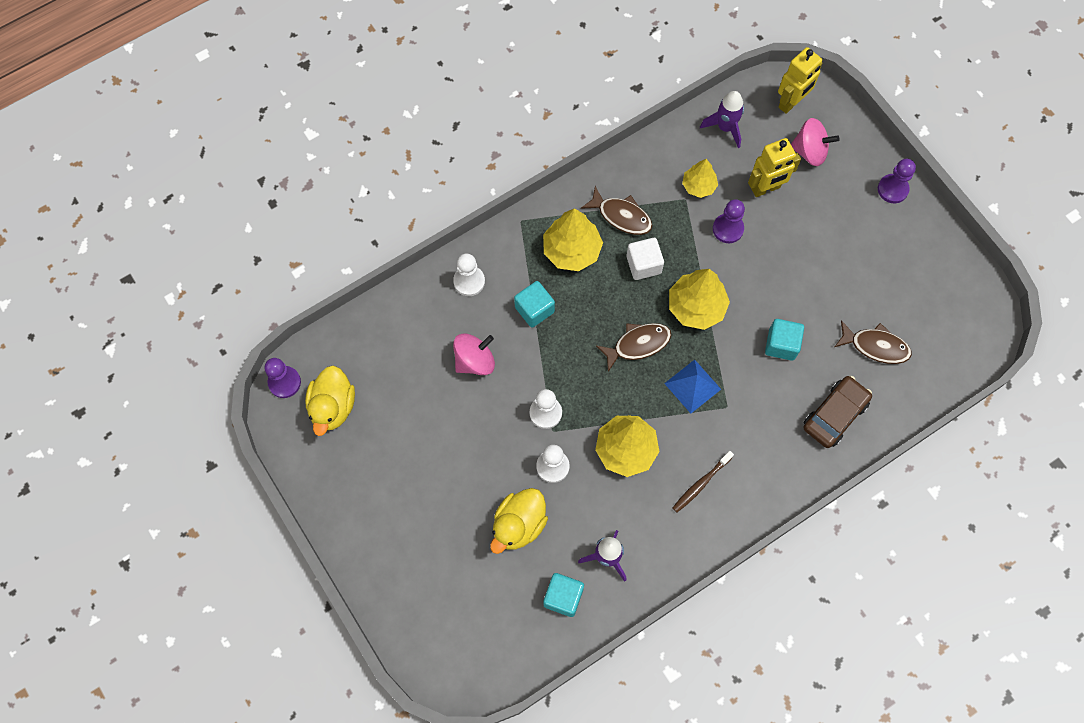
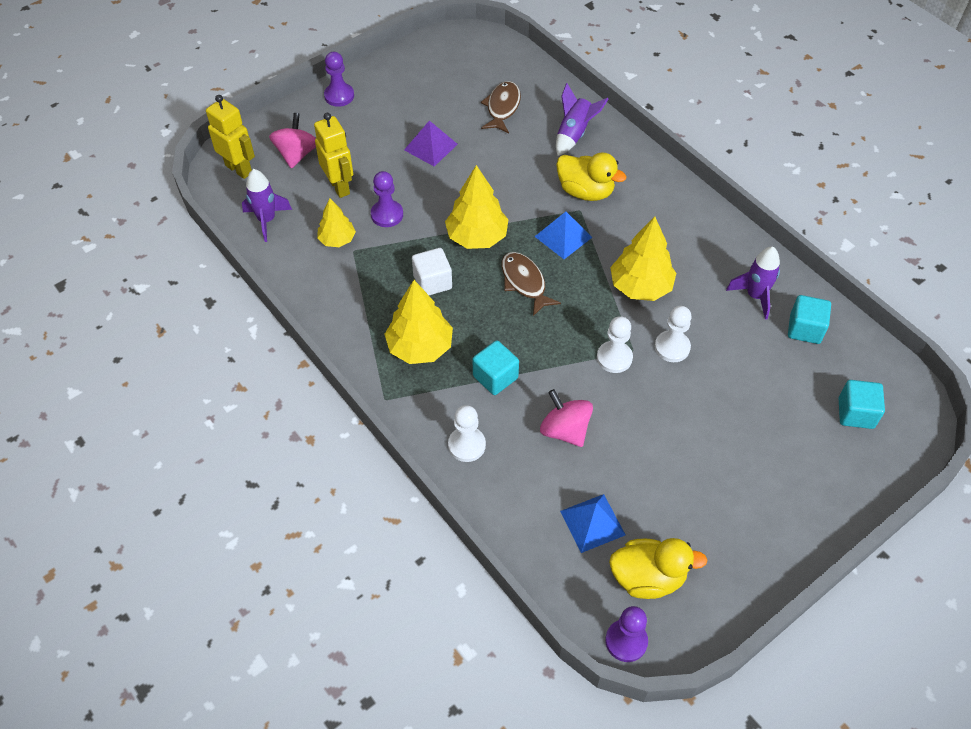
camera: 95 degrees left, 15 degrees down
yellow duck [490,488,548,554] -> yellow duck moved to [556,153,627,201]
brown fish [581,186,652,235] -> none
brown toothbrush [672,451,734,512] -> none
turquoise cube [765,319,804,361] -> turquoise cube moved to [839,380,885,429]
brown car [803,376,872,448] -> purple rocket [556,83,608,156]
none -> purple pyramid [404,121,458,167]
none -> blue pyramid [560,494,625,553]

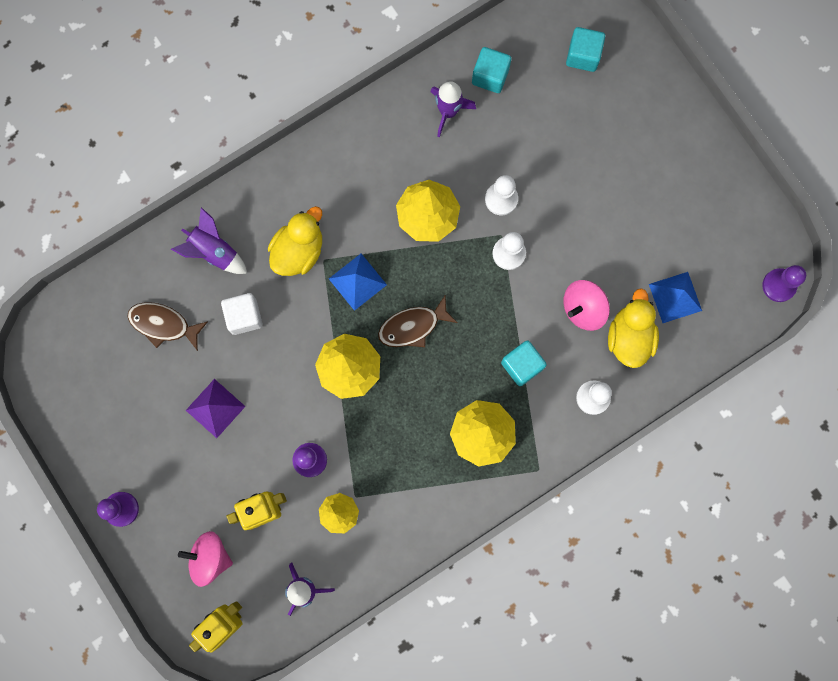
camera: 85 degrees left, 25 degrees up
white cube [412,248,452,295] -> white cube moved to [221,293,263,335]
yellow duck [609,538,707,599] -> yellow duck moved to [608,288,659,368]

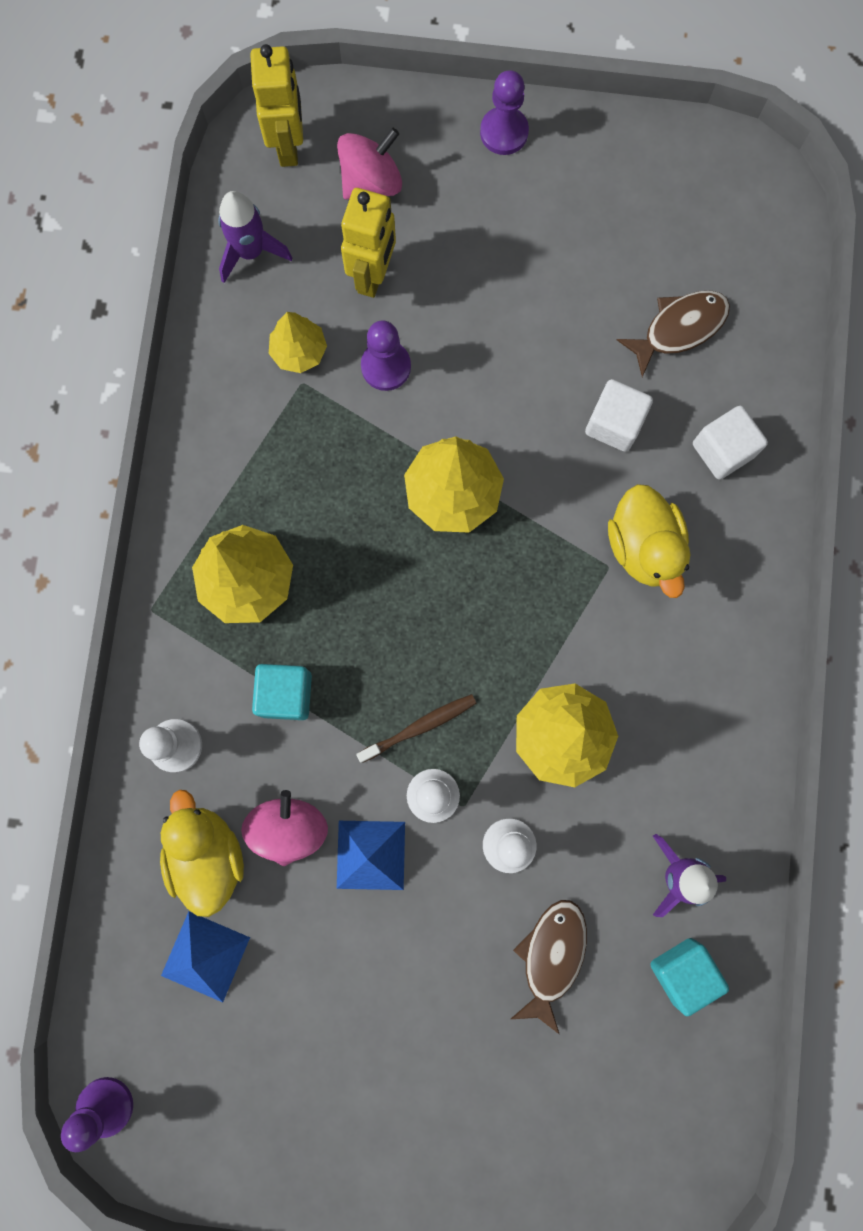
camera: 130 degrees right, 0 degrees up
purple rocket [171,207,247,274] -> white cube [693,406,768,479]
purple pyramid [186,379,246,438] -> none
blue pyramid [329,254,387,311] -> blue pyramid moved to [337,821,405,890]
brown fish [378,296,457,347] -> brown fish moved to [511,900,587,1035]
turquoise cube [566,27,605,72] -> none
yellow duck [608,288,659,368] -> yellow duck turned 150 degrees counterclockwise [160,790,244,917]
none -> brown toothbrush [356,694,477,763]

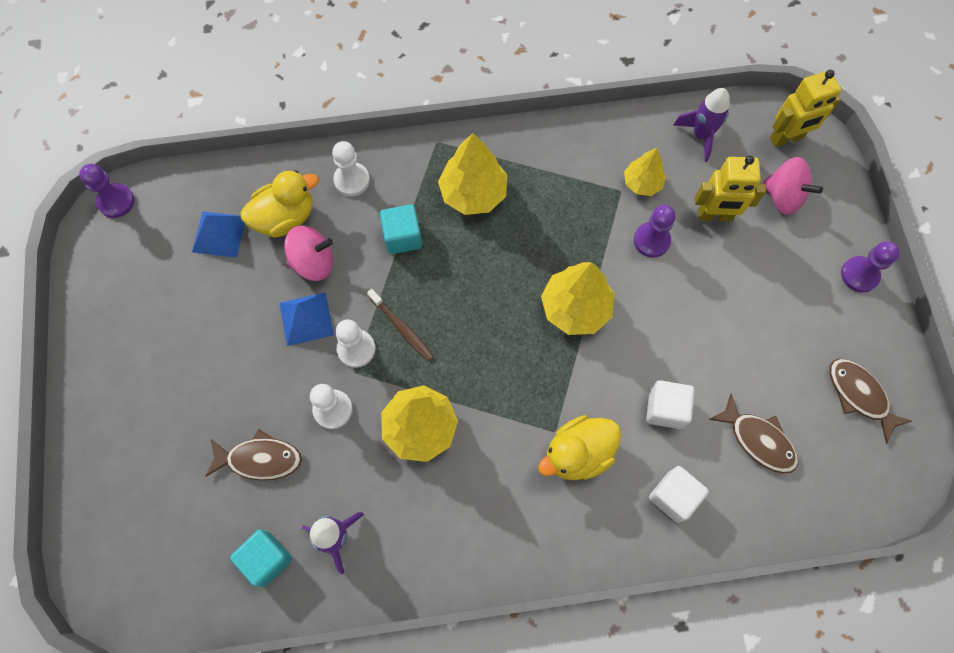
camera: 75 degrees right, 10 degrees down
none -> brown fish [829,359,912,444]

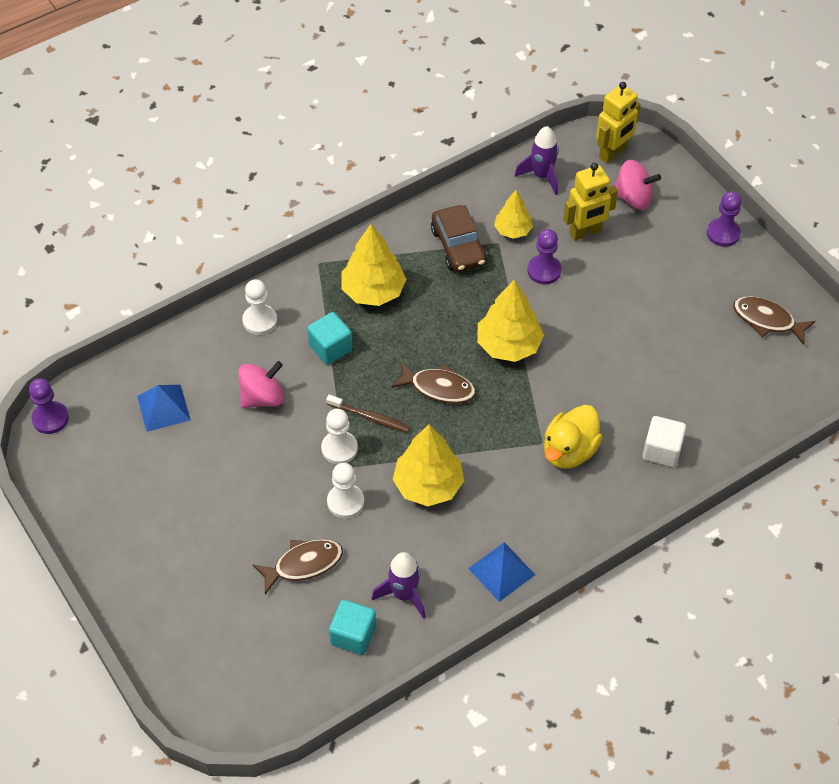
camera: 25 degrees left, 15 degrees down
yellow duck [241,170,319,238] -> none
blue pyramid [279,292,334,346] -> blue pyramid moved to [468,542,535,602]
white cube [646,380,694,429] -> none
brown fish [709,393,799,473] -> brown fish moved to [391,362,476,404]
none -> brown car [431,205,487,272]

